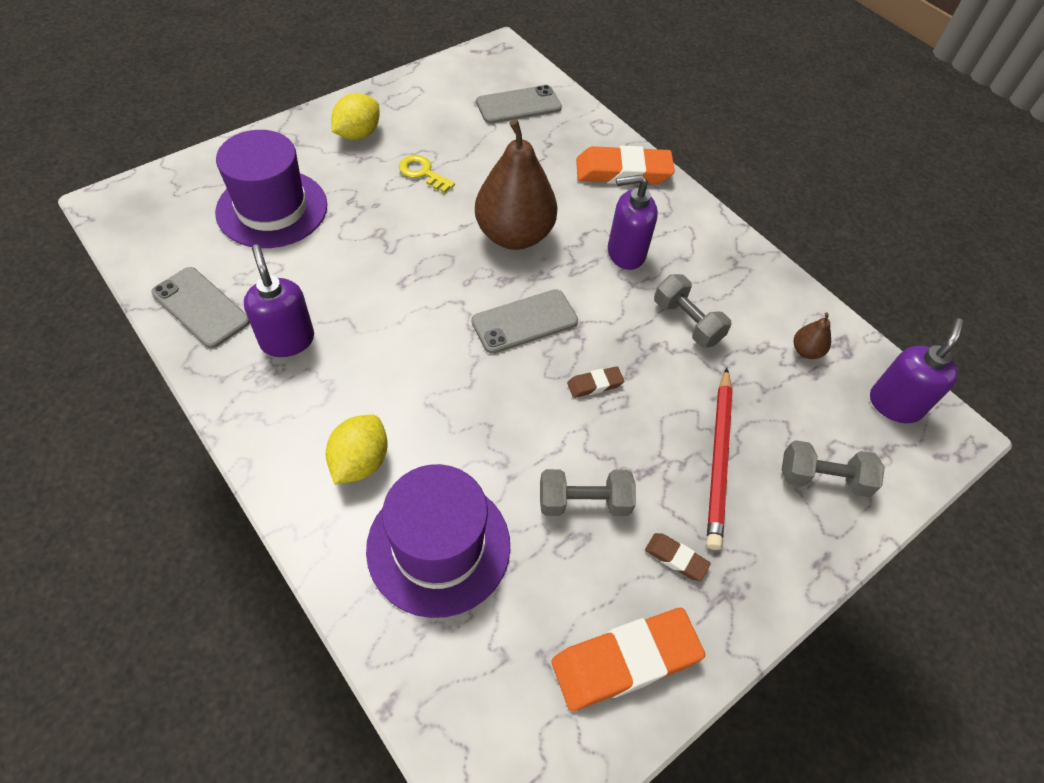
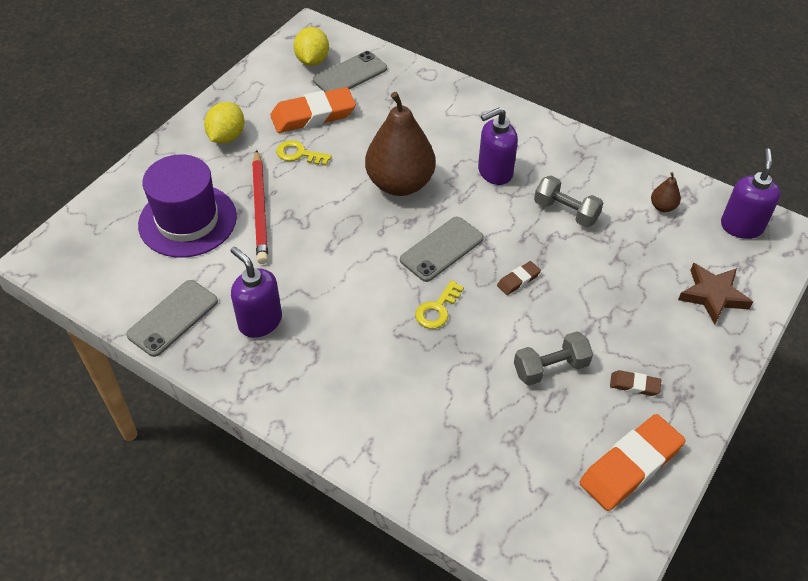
camera: 15 degrees left, 5 degrees down
grey phone [151,267,250,348] -> grey phone turned 75 degrees counterclockwise [126,280,218,357]
yellow lemon [326,415,388,485] -> yellow lemon moved to [294,27,329,66]
purple hat [366,464,510,618] -> none
orange eraser [576,146,675,184] -> orange eraser moved to [270,87,356,133]
red pencil [707,368,733,550] -> red pencil moved to [252,150,268,264]
grey dumbbell [782,440,885,497] -> brown star [678,263,753,325]
none -> yellow key [415,280,464,329]

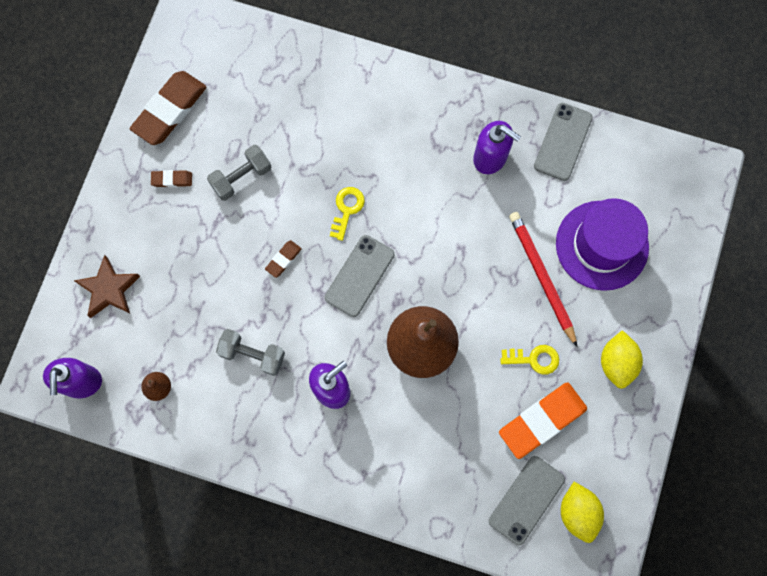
camera: 165 degrees right, 25 degrees up
orange eraser [579,414,685,511] -> brown eraser [130,71,207,145]

